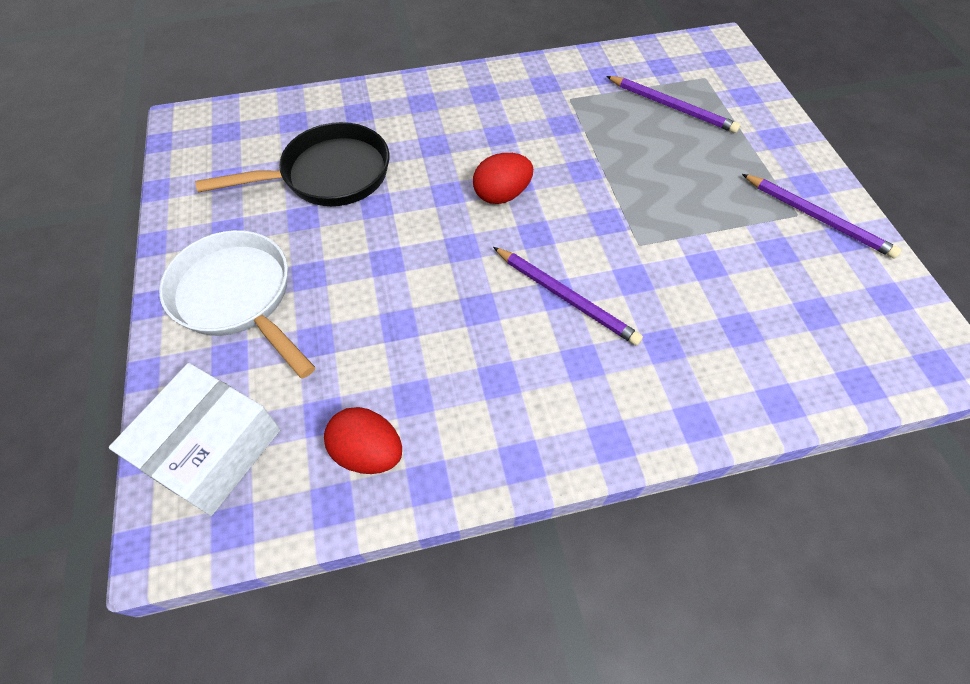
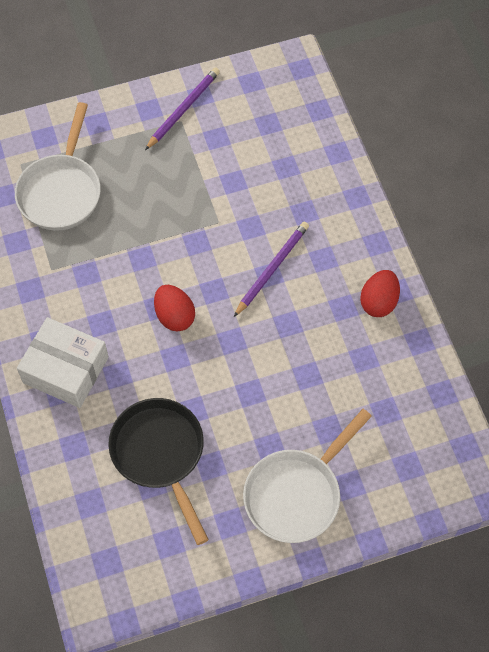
camera: 95 degrees left, 5 degrees up
white box [109,363,281,516] -> white box moved to [17,317,109,408]
red egg [324,407,402,474] -> red egg moved to [360,270,400,317]
purple pencil [606,76,740,133] -> white pan [15,102,101,231]

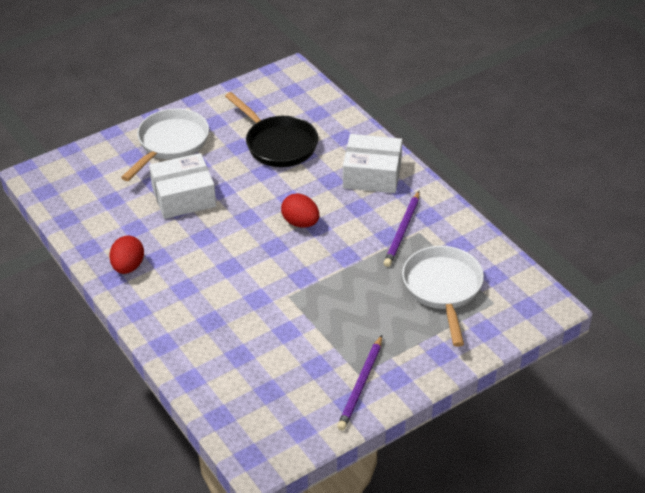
camera: 165 degrees right, 20 degrees down
purple pencil [234,222,309,317] -> purple pencil moved to [384,191,419,267]
none -> white box [149,153,216,219]

